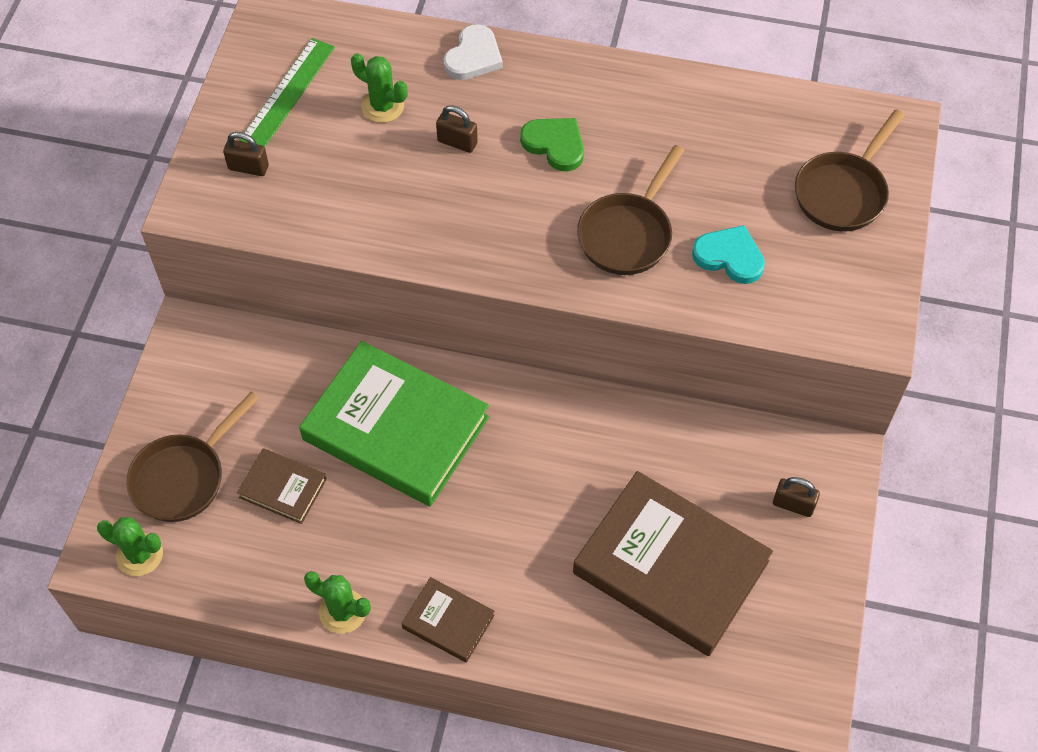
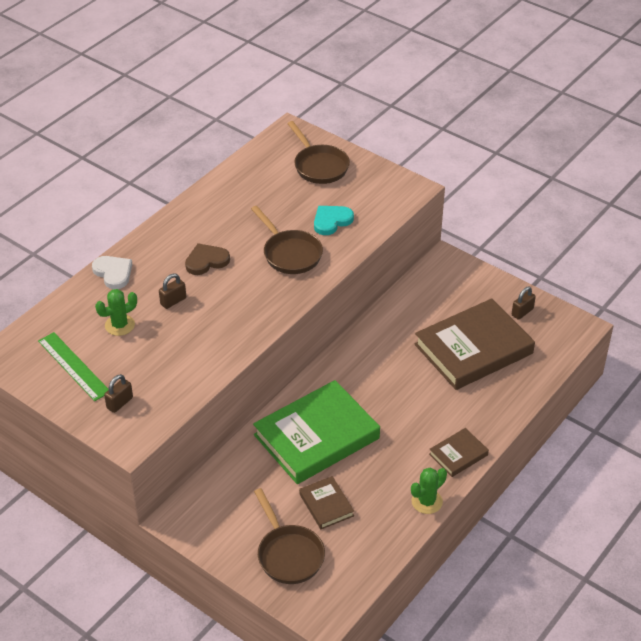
camera: 65 degrees left, 15 degrees down
green cactus [97,517,163,576] -> none
brown book [237,448,327,524] -> brown book turned 75 degrees counterclockwise [299,476,354,529]
green heart [520,118,584,171] -> brown heart [185,243,230,275]
brown padlock [773,477,820,517] -> brown padlock moved to [512,287,536,320]

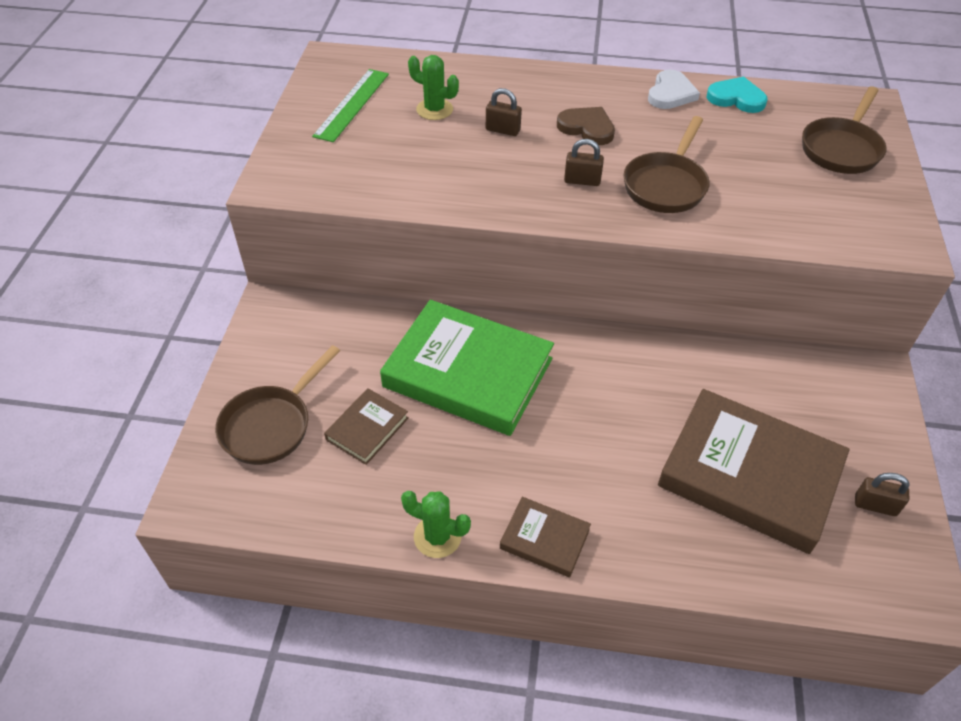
camera: 60 degrees right, 5 degrees up
white heart [92,256,132,289] -> white heart moved to [648,70,700,109]
brown padlock [104,374,133,413] -> brown padlock moved to [564,139,604,186]
turquoise heart [314,206,354,235] -> turquoise heart moved to [707,77,768,113]

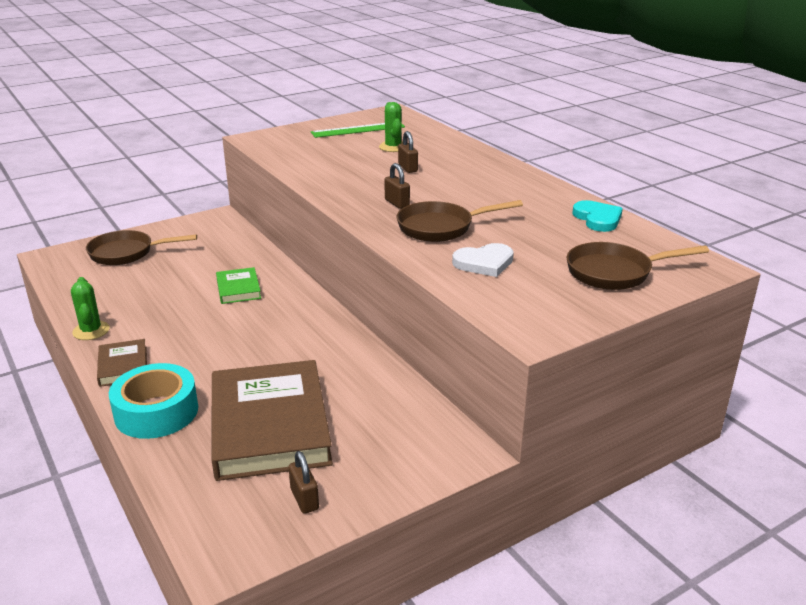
camera: 50 degrees right, 20 degrees down
brown book [324,388,409,465] -> none
green book [380,300,554,436] -> green book [216,267,261,304], size x0.46
brown heart [557,107,615,145] -> none
white heart [648,70,700,109] -> white heart moved to [452,243,514,277]
none -> turquoise tape [109,363,198,439]

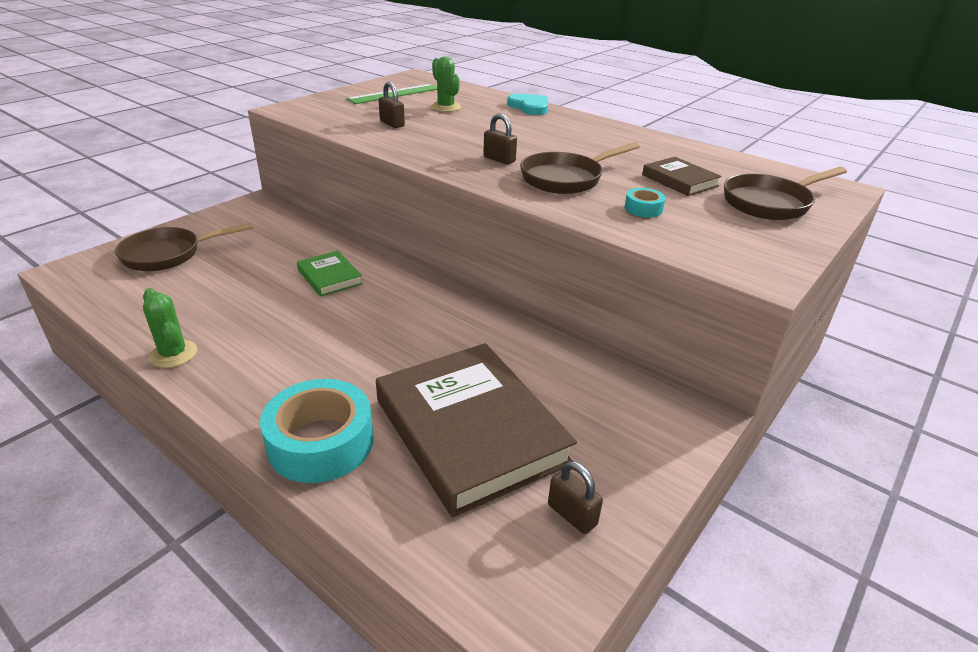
camera: 20 degrees left, 5 degrees up
brown book [97,339,147,387] -> brown book moved to [642,157,722,196]
brown padlock [398,131,418,173] -> brown padlock moved to [379,82,405,128]
white heart [452,243,514,277] -> turquoise tape [625,188,666,217]
turquoise heart [572,200,623,232] -> turquoise heart moved to [507,93,548,115]

